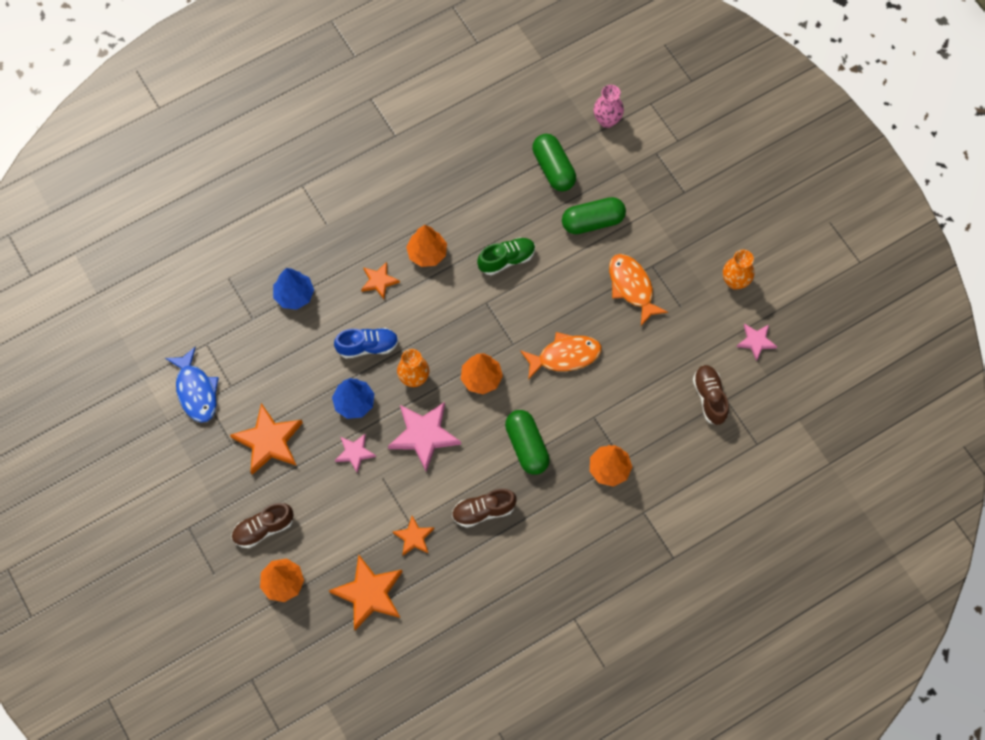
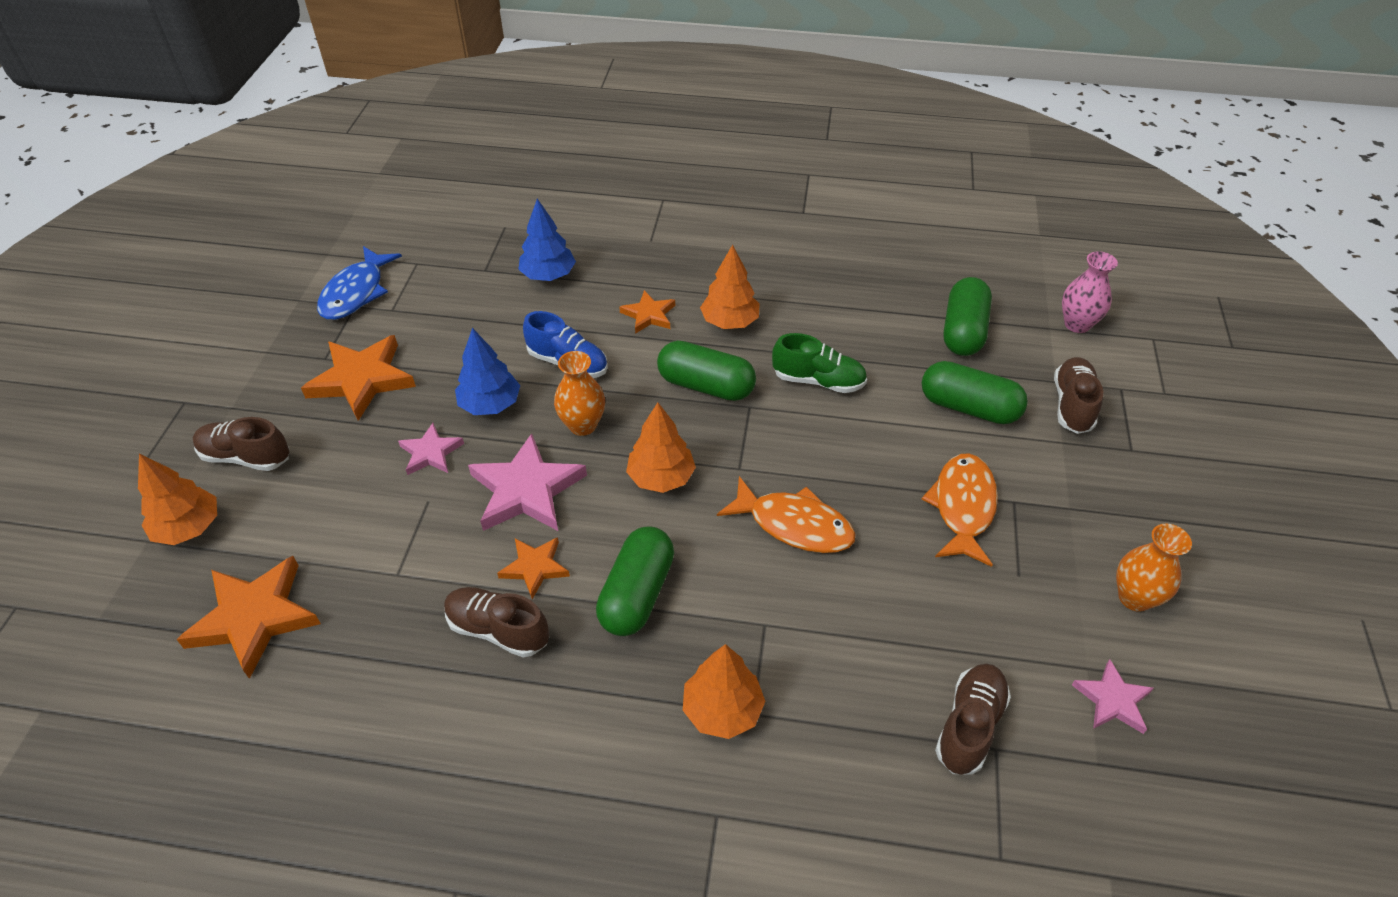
camera: 40 degrees right, 20 degrees down
orange star [393,516,434,556] -> orange star moved to [497,537,570,599]
none -> green capsule [657,341,756,401]
none -> brown shoe [1054,357,1103,434]

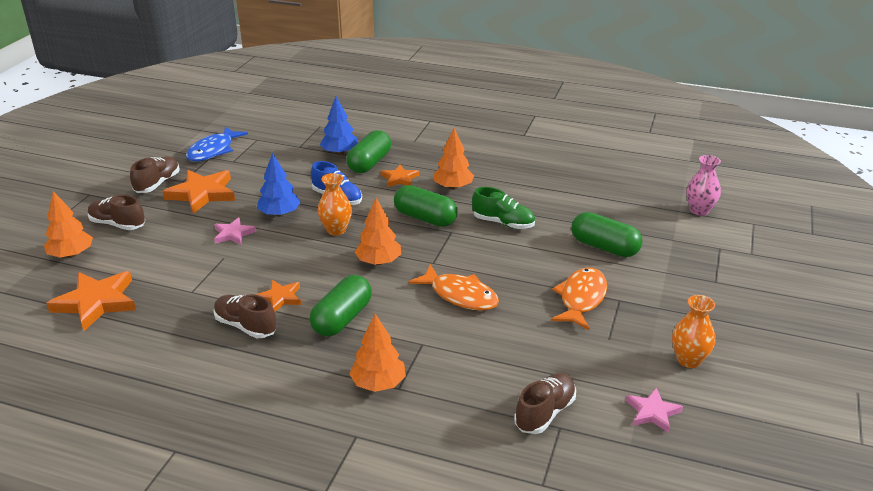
camera: 10 degrees right, 15 degrees down
pink star [468,433,587,531] -> none
green capsule [943,277,992,356] -> green capsule moved to [346,130,391,173]
brown shoe [1054,357,1103,434] -> brown shoe moved to [130,156,180,193]

